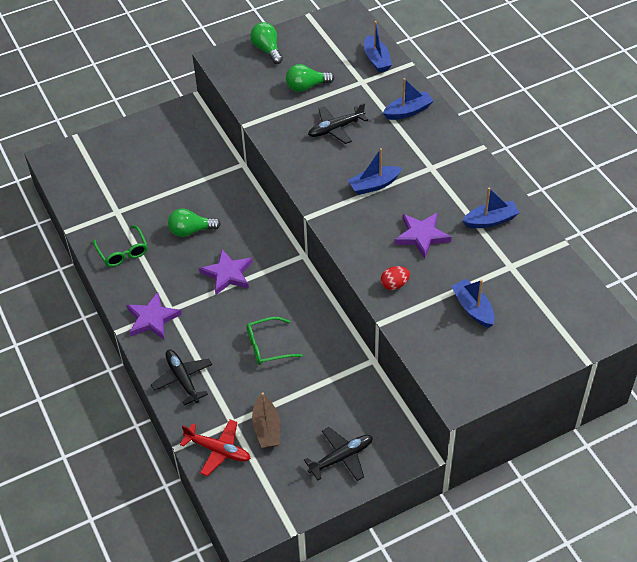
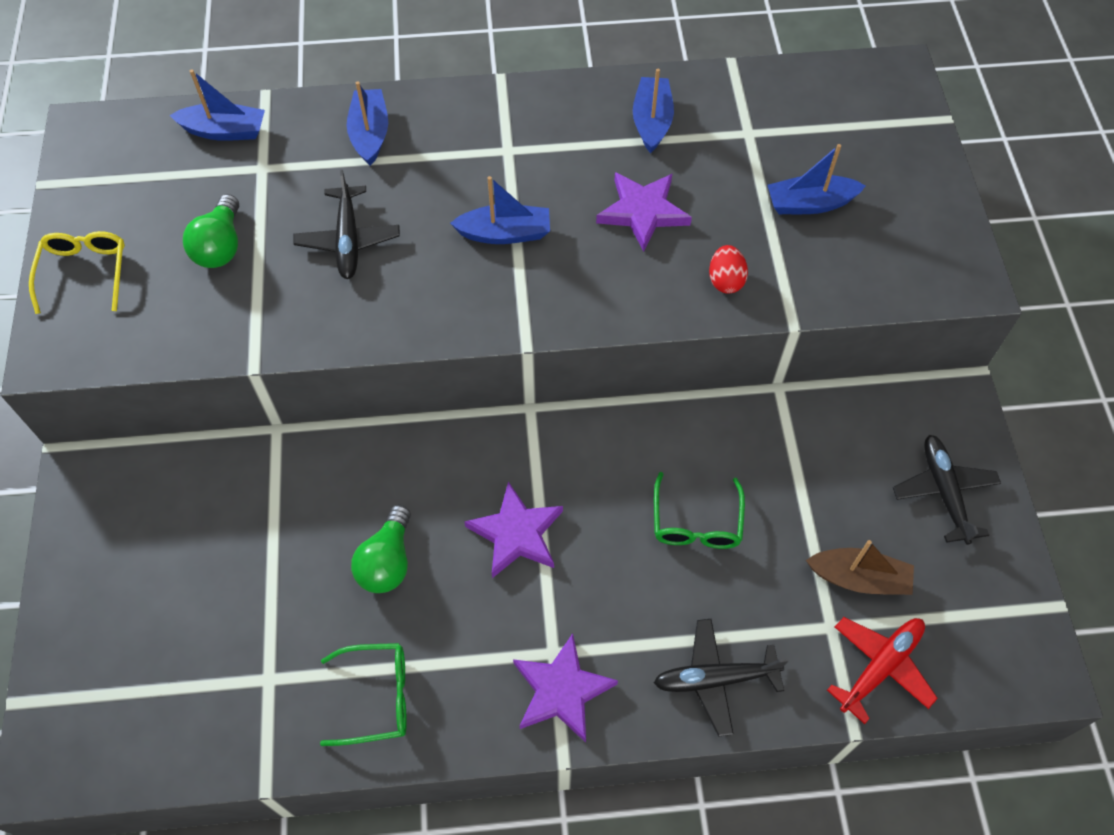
camera: 70 degrees left, 10 degrees up
green light bulb [250,22,283,64] -> yellow glasses [29,231,125,314]
blue boat [348,148,402,195] -> blue boat turned 90 degrees counterclockwise [450,176,550,244]

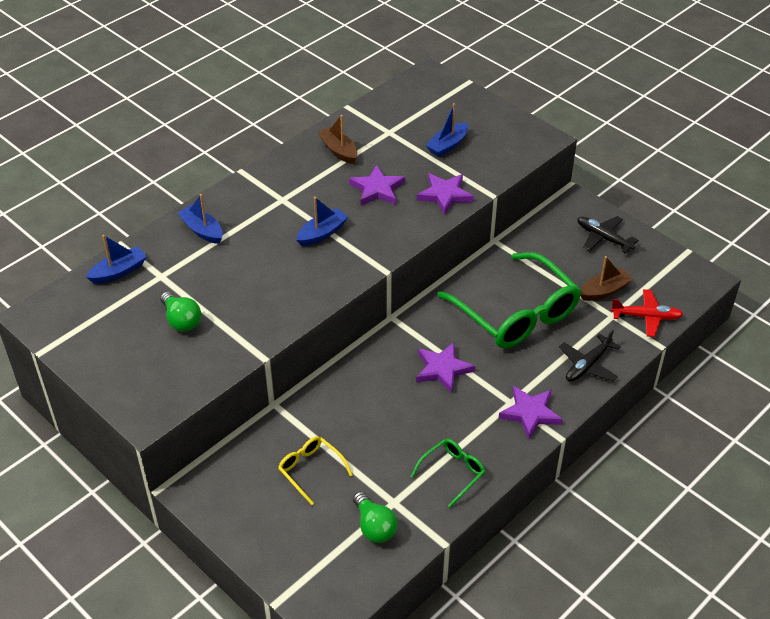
camera: 40 degrees left, 15 degrees down
yellow glasses [29,231,125,314] -> yellow glasses moved to [278,436,353,505]
black plane [293,170,400,279] -> none
green light bulb [351,505,411,593] -> green light bulb moved to [353,491,398,543]
blue boat [633,69,674,153] -> brown boat [318,115,357,164]
green glasses [654,472,745,549] -> green glasses [437,252,581,349], size x2.17
red egg [709,245,748,294] -> purple star [417,173,474,215]
red plane [827,617,938,724] -> red plane turned 90 degrees clockwise [611,289,683,337]

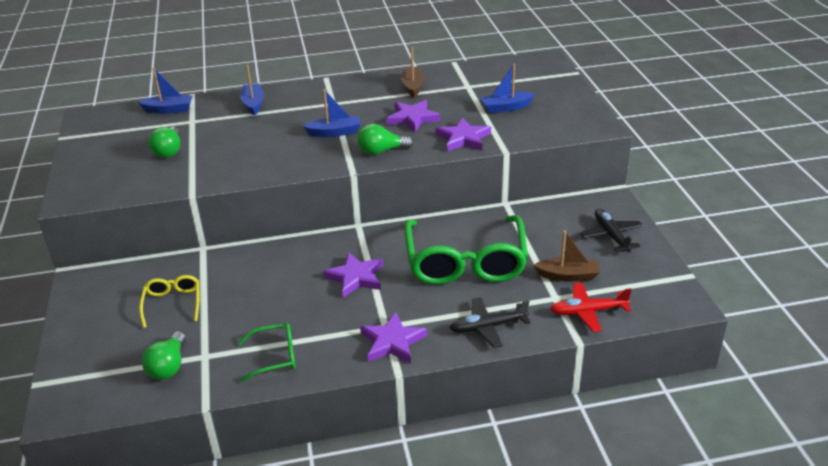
camera: 35 degrees right, 10 degrees down
red plane [611,289,683,337] -> red plane turned 135 degrees clockwise [550,283,632,332]
none -> green light bulb [357,124,413,155]

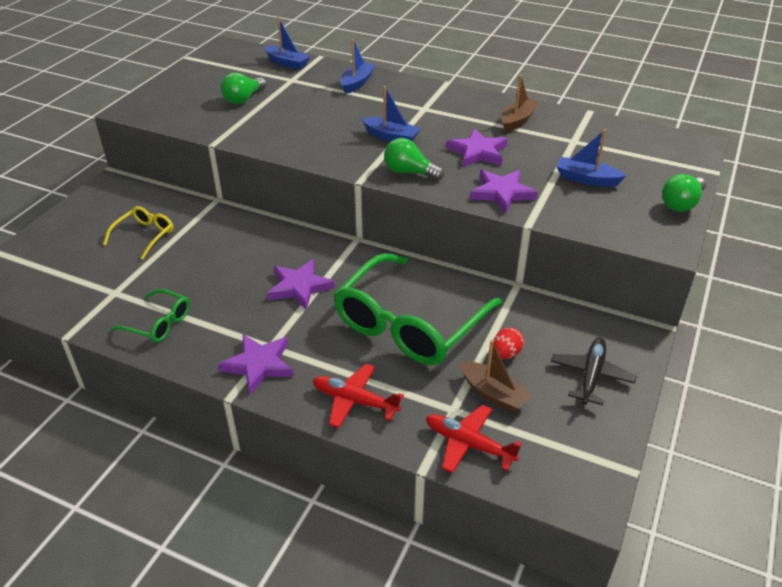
camera: 35 degrees right, 5 degrees up
green light bulb [142,331,186,380] -> green light bulb moved to [662,174,706,212]
black plane [449,297,531,348] -> red plane [313,364,404,428]
none -> red egg [493,328,524,359]

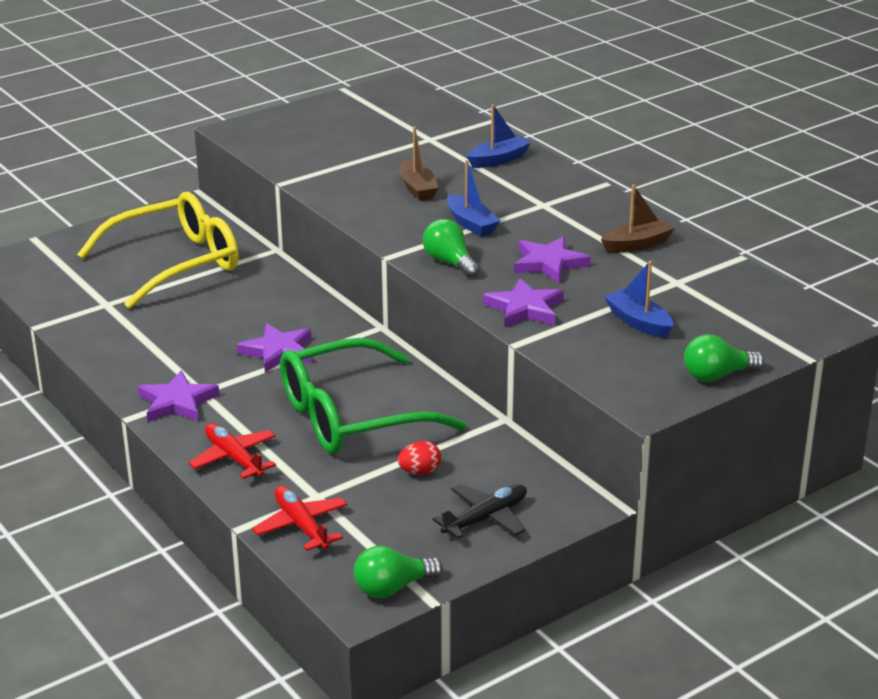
camera: 30 degrees right, 10 degrees down
yellow glasses [103,206,174,260] -> yellow glasses [77,192,239,309], size x2.17
green glasses [111,289,190,342] -> none
green light bulb [221,72,267,104] -> green light bulb moved to [354,546,443,598]
blue boat [264,17,310,70] -> none
brown boat [460,340,532,412] -> brown boat moved to [399,126,439,201]

